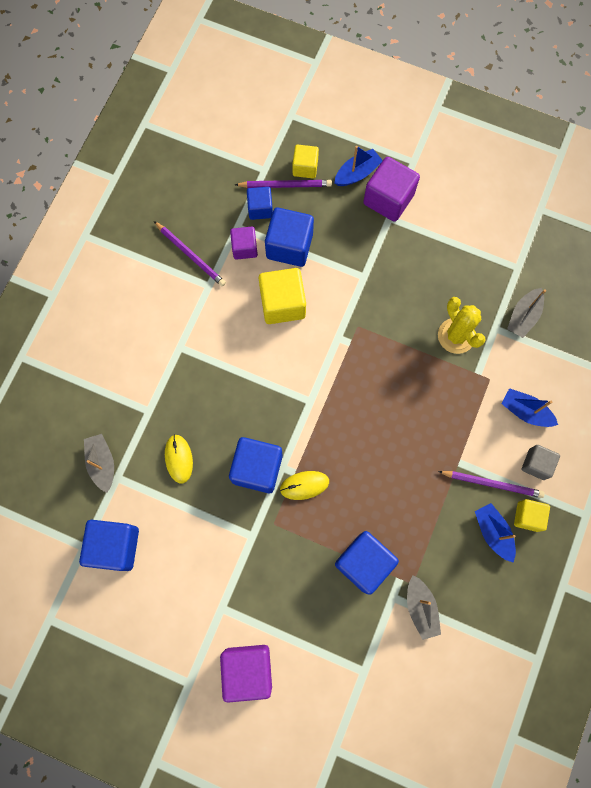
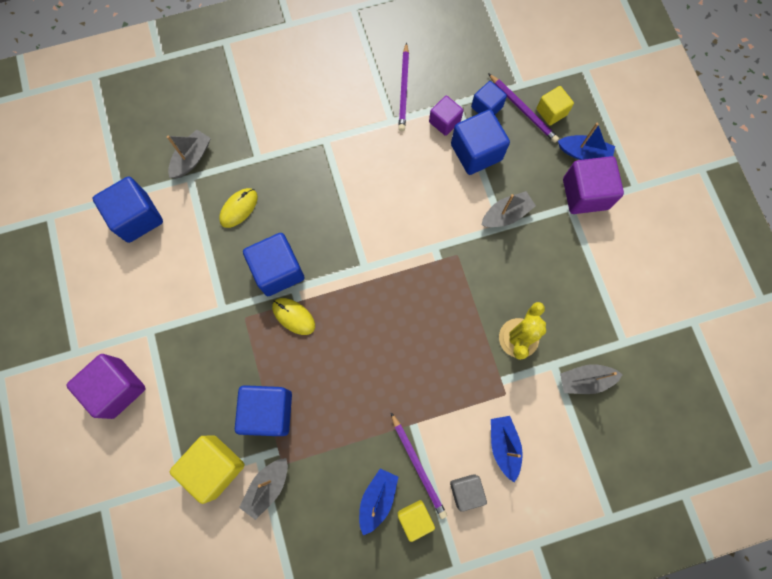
camera: 50 degrees right, 0 degrees up
yellow cube [259,268,306,324] -> yellow cube moved to [170,436,244,504]
none -> grey boat [481,191,536,227]

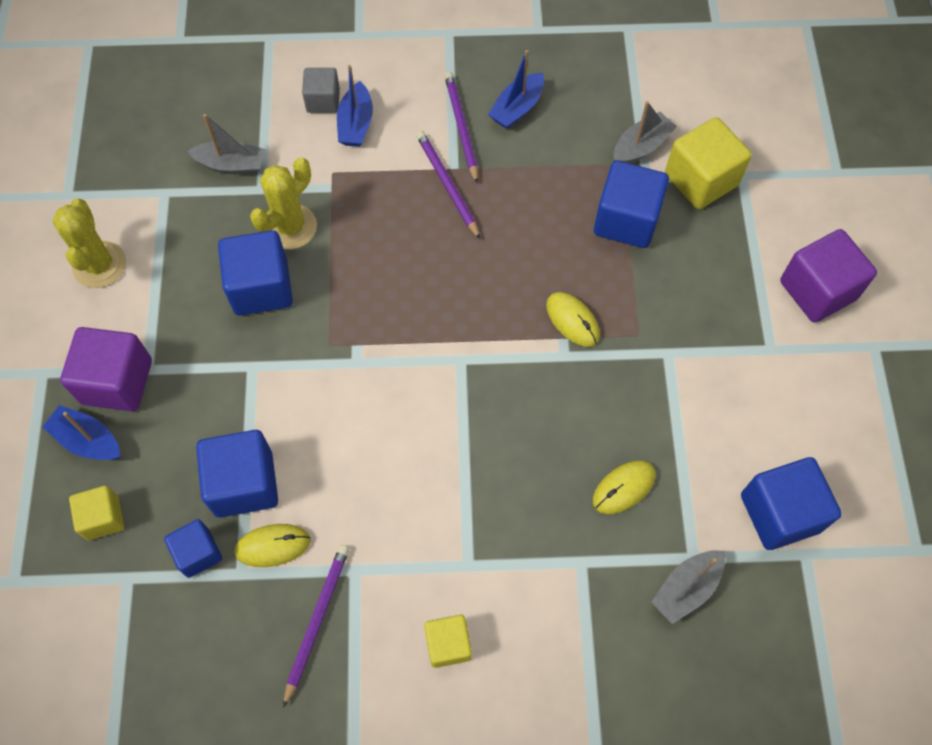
camera: 165 degrees left, 10 degrees down
blue cube [243,233,304,296] -> blue cube moved to [218,230,293,316]
yellow cube [398,500,435,542] -> yellow cube moved to [424,615,472,668]
purple cube [429,96,463,136] -> yellow mouse [234,524,311,567]
grey cube [450,474,487,512] -> grey cube moved to [302,68,340,113]
grey boat [481,191,536,227] -> none
purple pencil [488,73,559,143] -> purple pencil moved to [416,131,480,239]
none -> yellow cactus [53,199,126,288]

